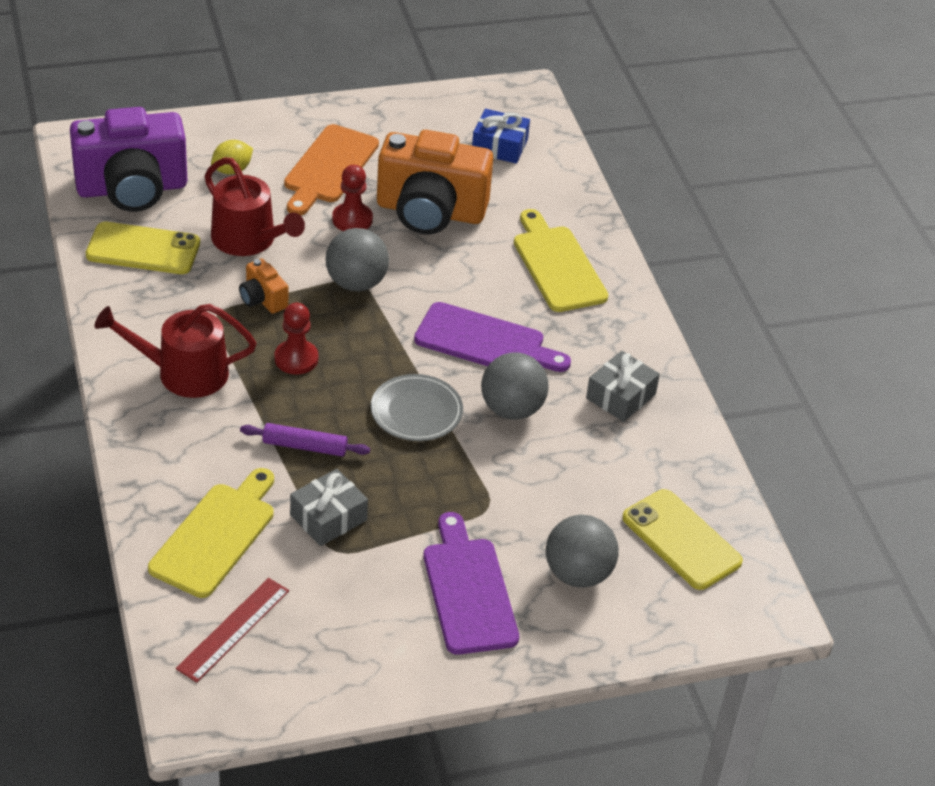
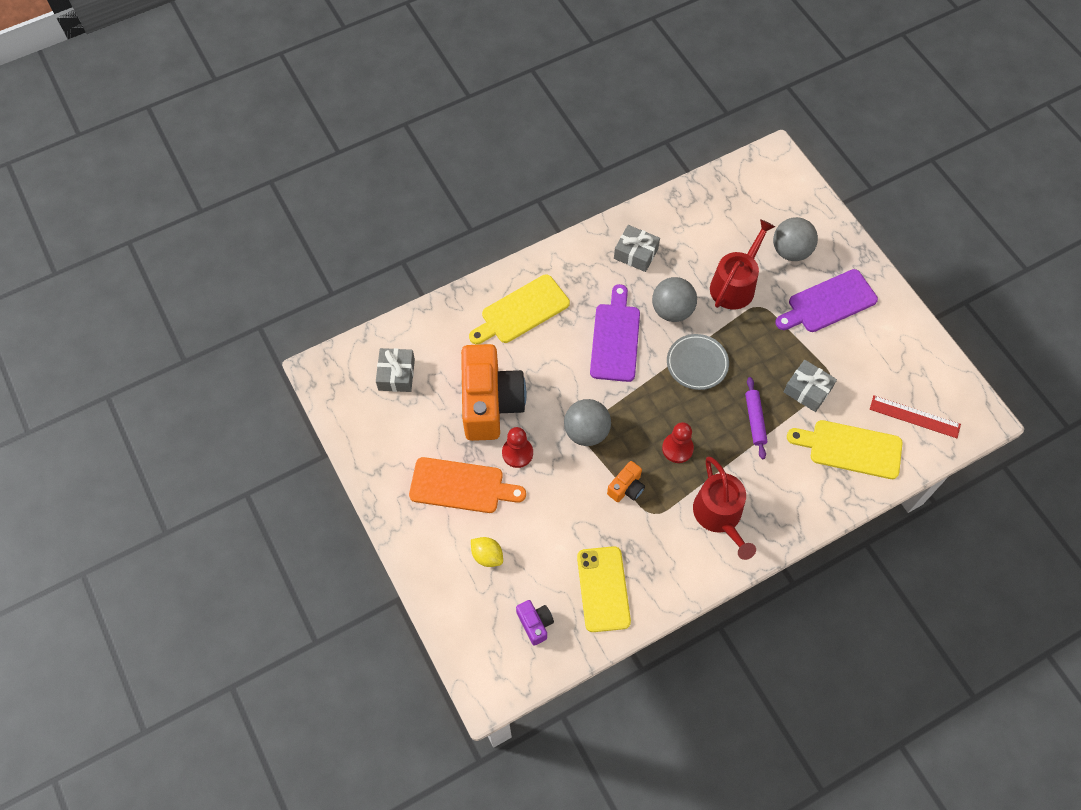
camera: 100 degrees left, 20 degrees up
purple camera [70,107,187,212] -> purple camera [516,600,554,646], size x0.44
red watering can [205,158,305,256] -> red watering can moved to [710,219,775,310]
blue gift [472,109,530,164] -> grey gift [376,348,415,392]
yellow phone [622,489,743,590] -> none

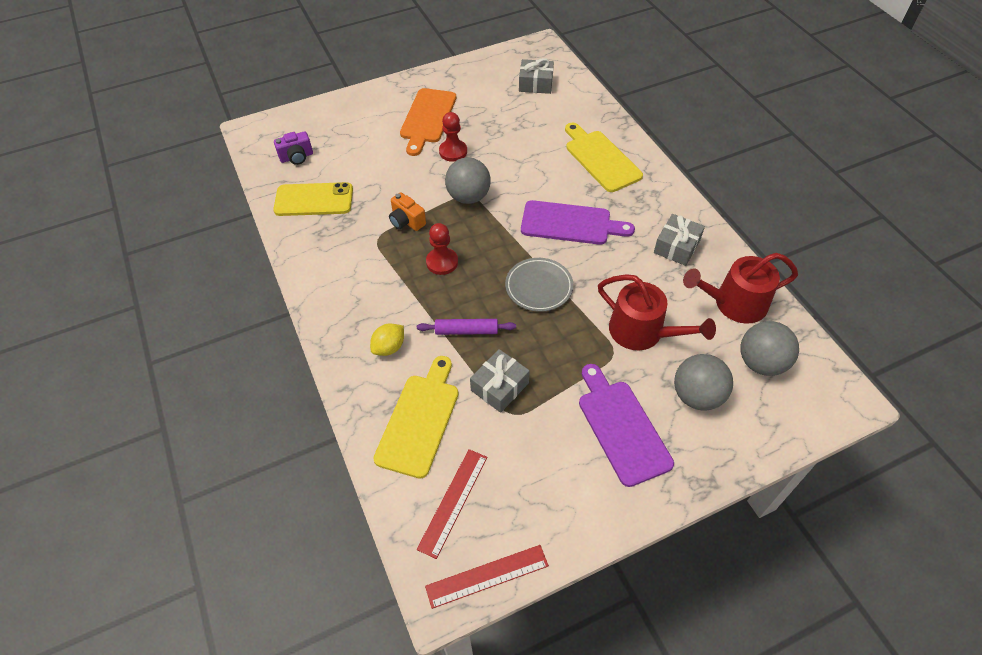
camera: 95 degrees right, 10 degrees down
orange camera [461,344,526,441] -> none
yellow lemon [471,537,503,567] -> yellow lemon moved to [370,324,404,356]
grey ball [652,277,697,322] -> grey ball moved to [740,321,799,376]
red watering can [693,456,756,560] -> red watering can moved to [683,253,798,324]
none -> red ruler [425,545,549,609]

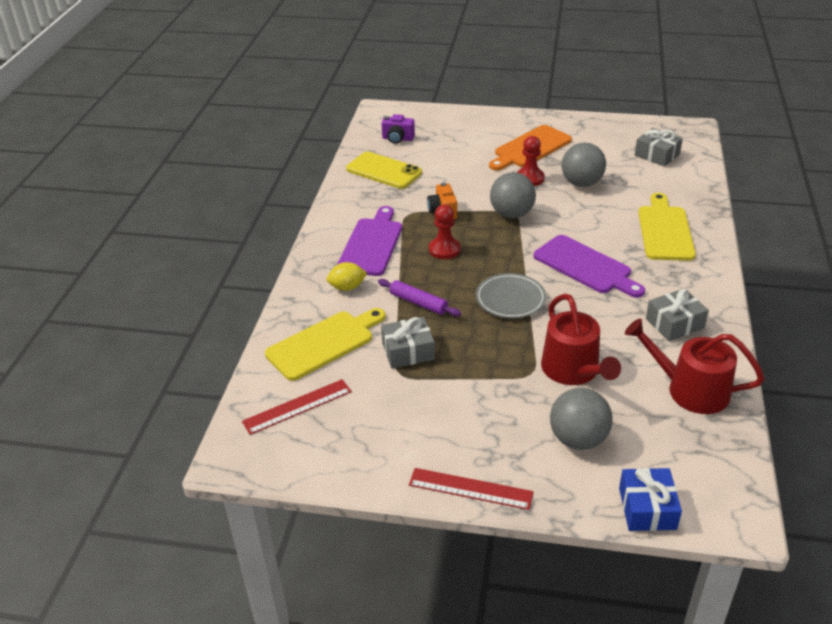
camera: 35 degrees right, 15 degrees down
red ruler [425,545,549,609] -> red ruler moved to [409,468,534,510]
purple cutting board [579,364,674,487] -> purple cutting board moved to [337,206,402,276]
grey ball [740,321,799,376] -> grey ball moved to [562,142,606,187]
none -> blue gift [619,468,682,531]

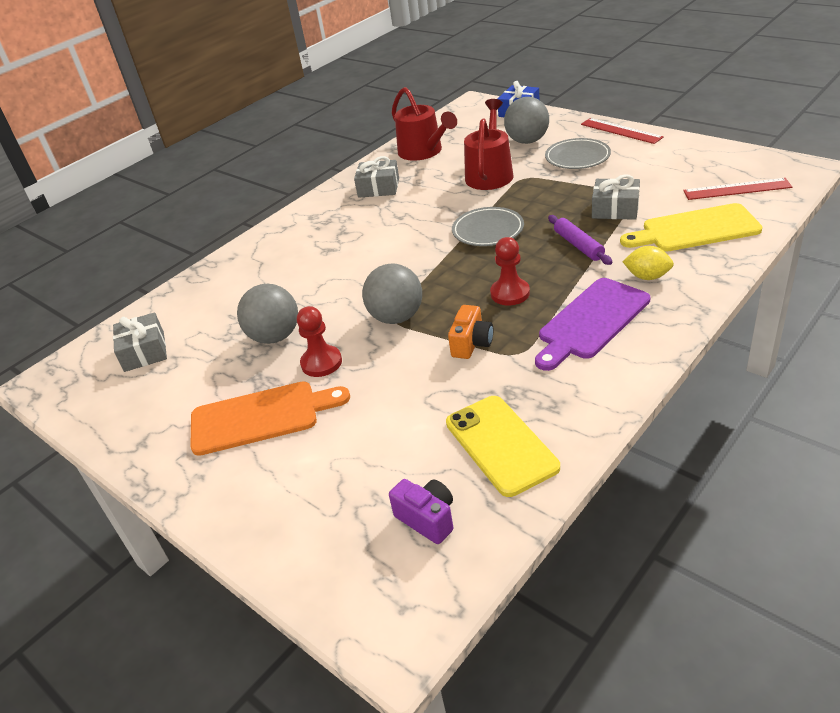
camera: 145 degrees left, 0 degrees up
purple cutting board [533,235,645,298] -> none
yellow cutting board [638,193,696,261] -> none
none -> grey plate [545,138,611,169]

